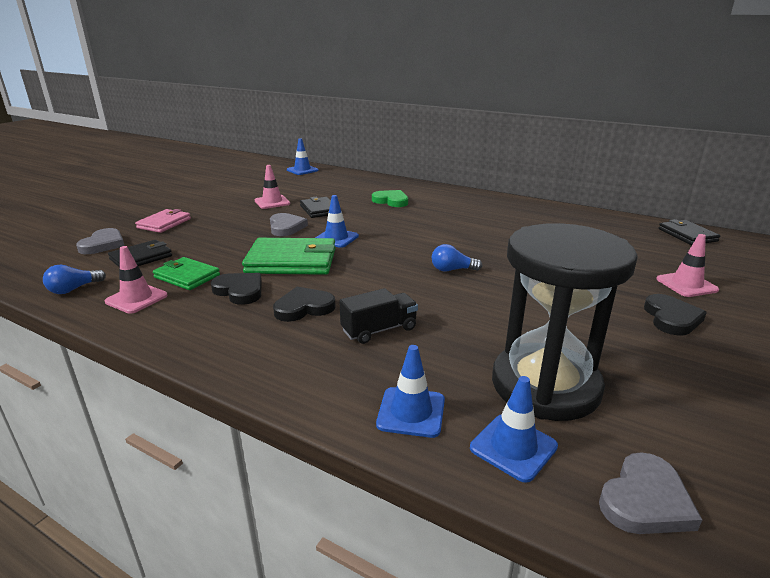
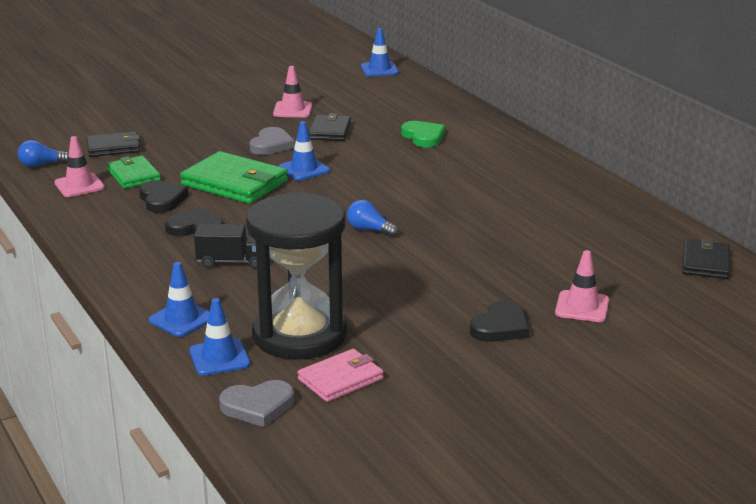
camera: 30 degrees right, 0 degrees up
grey heart [76,228,125,254] -> none
pink wallet [135,209,191,233] -> pink wallet moved to [298,349,384,402]

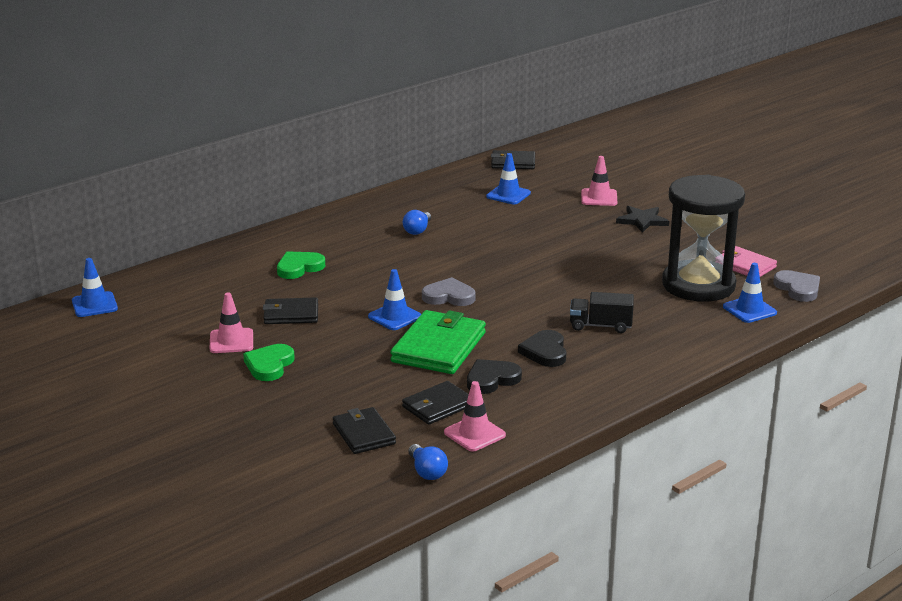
camera: 100 degrees left, 0 degrees up
green wallet [107,156,161,189] -> black wallet [402,381,469,425]
blue traffic cone [149,262,210,337] -> blue traffic cone moved to [486,153,531,204]
black truck [194,224,257,269] -> black truck turned 75 degrees counterclockwise [570,292,634,333]
grey heart [249,127,295,155] -> grey heart moved to [422,277,476,306]
blue light bulb [347,200,398,237] -> blue light bulb moved to [403,210,431,235]
black heart [470,300,529,342] -> black star [616,206,669,233]
none -> green heart [243,344,295,381]

